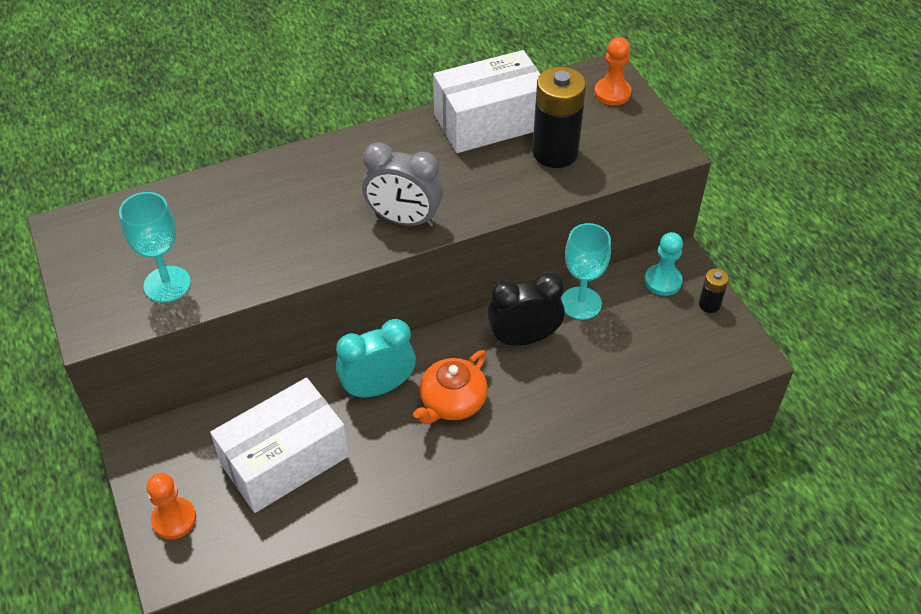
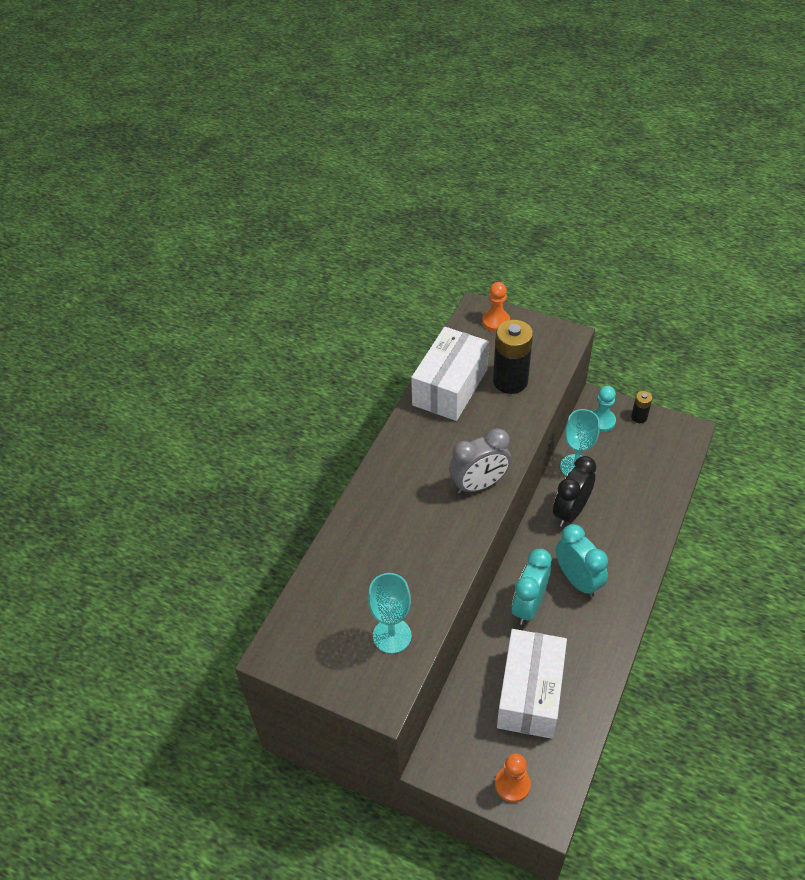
camera: 40 degrees left, 0 degrees up
orange teapot [413,350,488,424] -> turquoise clock [556,524,608,597]

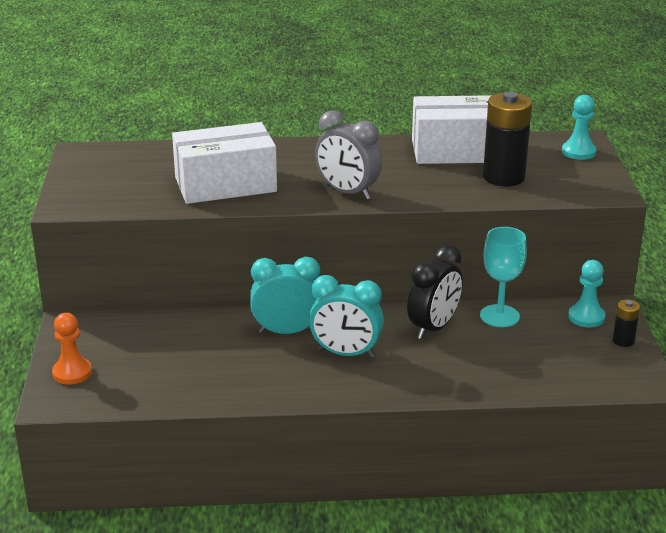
camera: 60 degrees right, 20 degrees down
turquoise goblet [368,573,412,654] -> none
orange pawn [482,282,510,332] -> turquoise pawn [562,95,596,160]
white box [497,629,567,739] -> white box moved to [172,122,277,204]
black clock [553,456,596,527] -> black clock turned 120 degrees clockwise [407,245,463,339]
turquoise clock [556,524,608,597] -> turquoise clock turned 75 degrees clockwise [309,275,384,358]

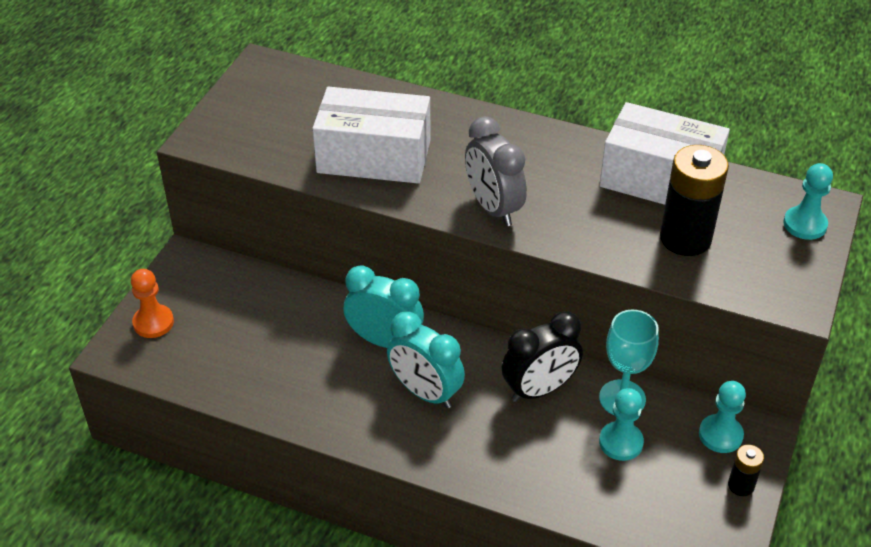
camera: 25 degrees right, 15 degrees up
none -> turquoise pawn [599,388,644,461]

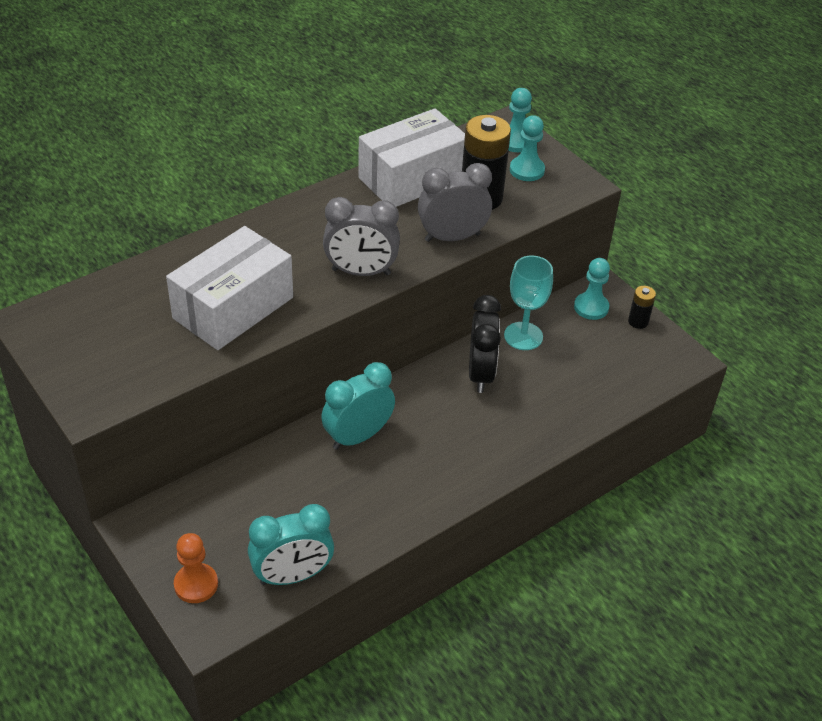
camera: 60 degrees left, 0 degrees up
turquoise clock [387,311,465,408] -> turquoise clock moved to [248,504,334,585]
turquoise pawn [599,388,644,461] -> turquoise pawn moved to [510,115,545,181]
none -> grey clock [418,163,492,242]

